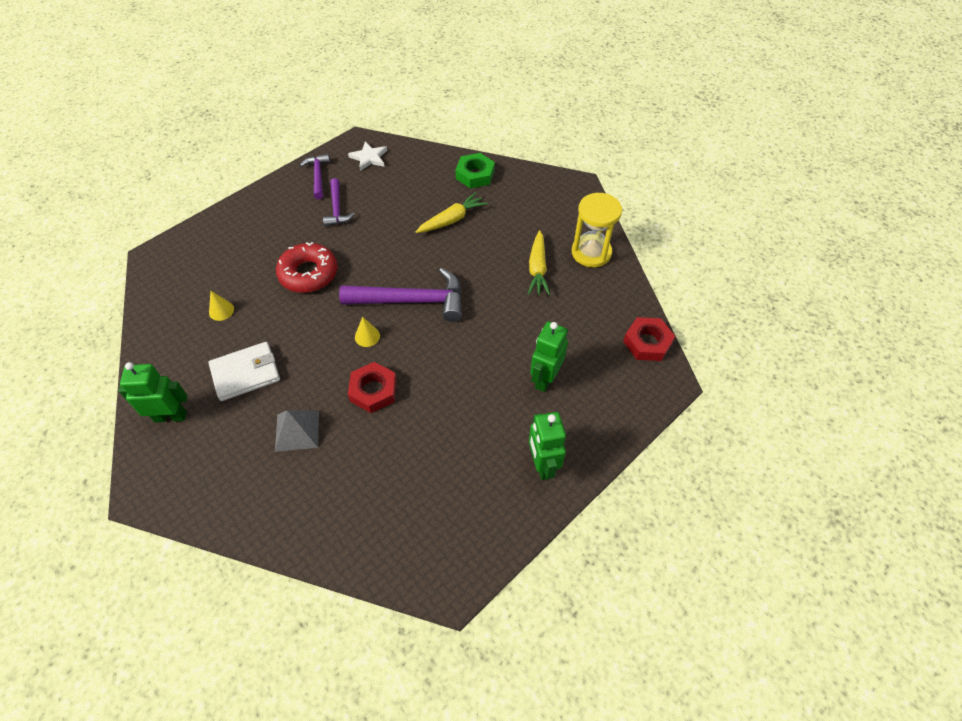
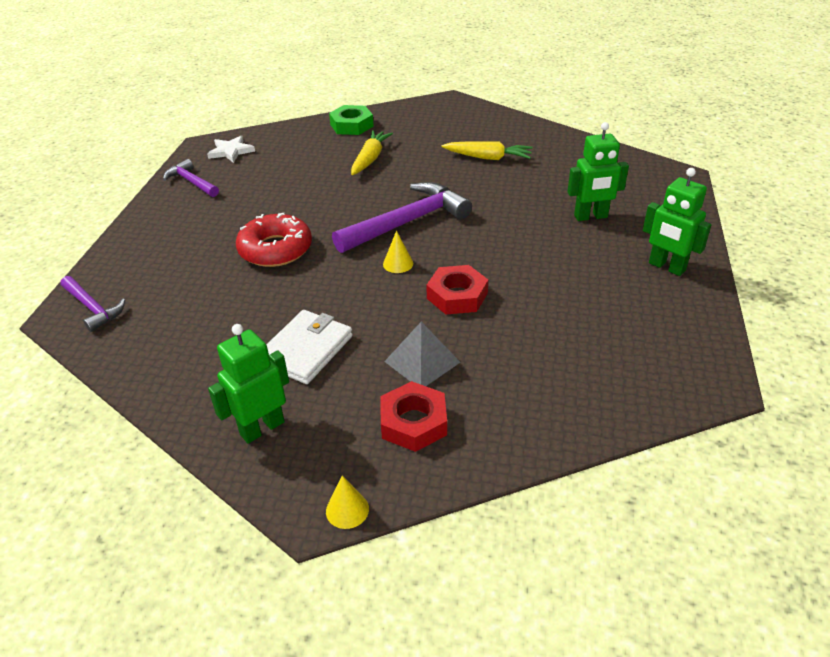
camera: 35 degrees left, 15 degrees down
yellow cone [209,291,234,321] -> yellow cone moved to [326,475,369,529]
purple hammer [323,178,355,226] -> purple hammer moved to [60,276,125,332]
yellow carrot [528,230,550,295] -> yellow carrot turned 45 degrees counterclockwise [442,141,532,160]
green robot [530,321,568,392] -> green robot turned 90 degrees counterclockwise [567,122,629,221]
yellow hourglass [572,193,622,267] -> none
red nut [623,317,675,361] -> red nut moved to [380,381,447,452]

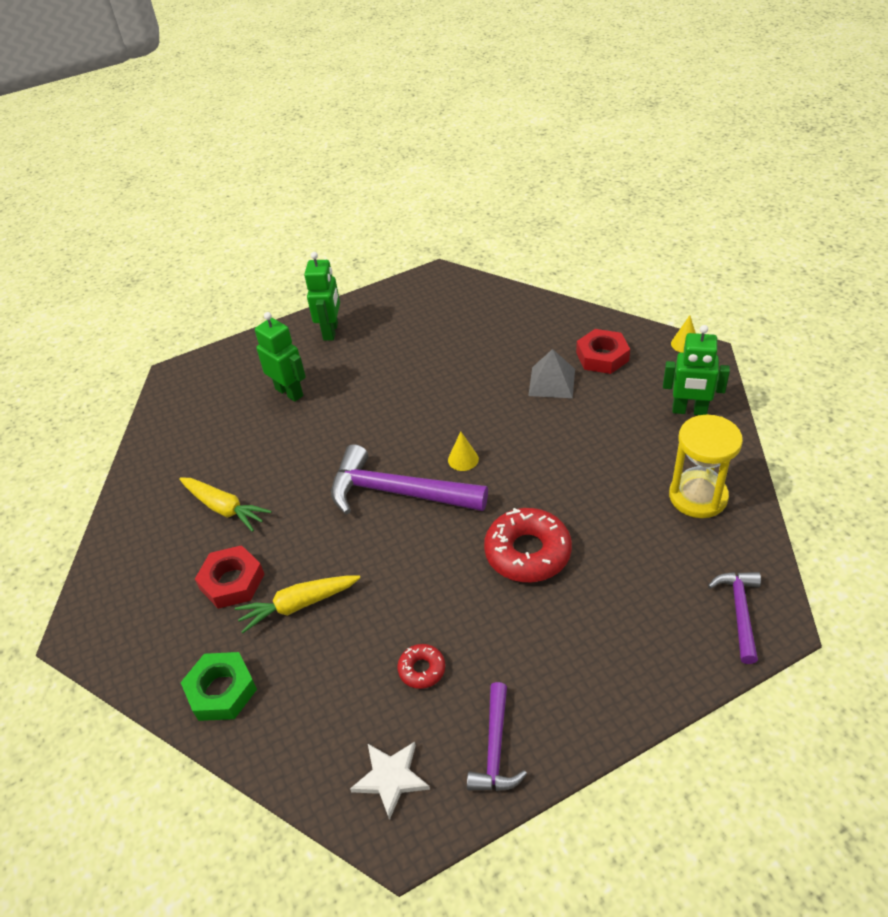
camera: 125 degrees left, 5 degrees up
white wallet [266,310,353,384] -> none
red nut [426,265,488,315] -> red nut moved to [195,545,264,609]
yellow carrot [442,141,532,160] -> yellow carrot turned 150 degrees clockwise [179,477,272,532]
none -> red donut [397,644,445,689]
none -> yellow hourglass [669,415,743,518]

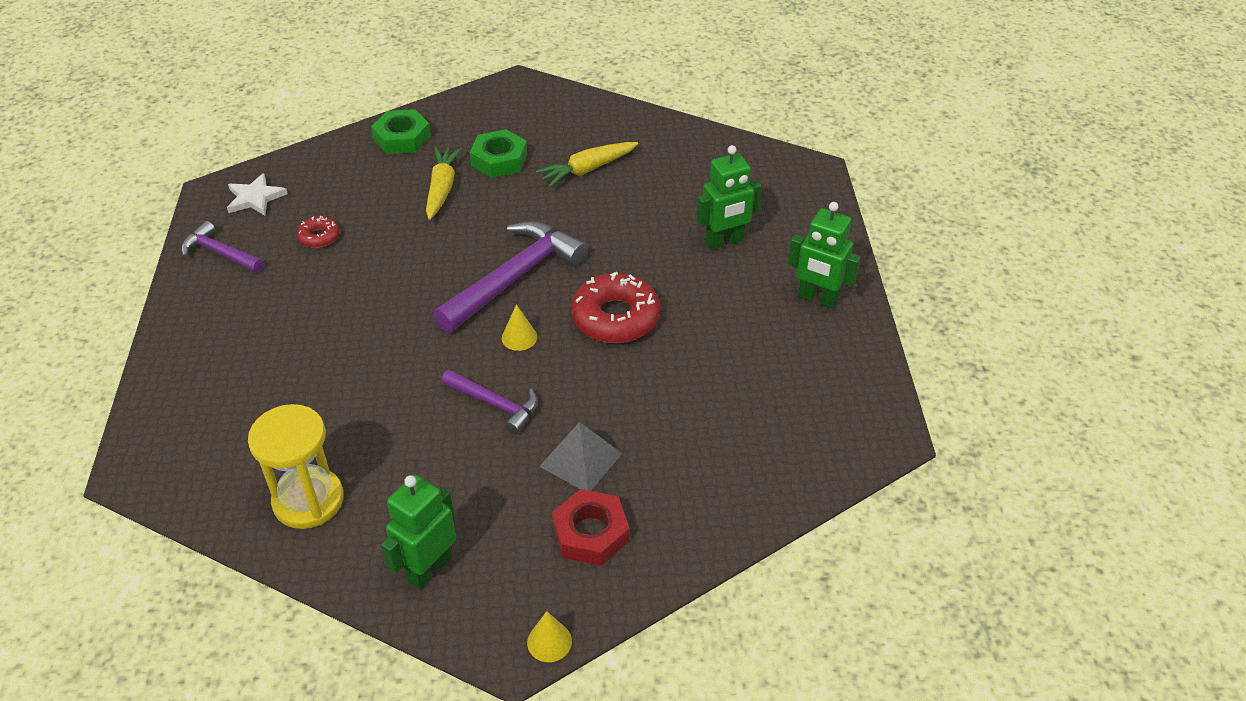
camera: 110 degrees right, 0 degrees up
red nut [195,545,264,609] -> green nut [470,129,528,178]
red donut [484,508,572,582] -> red donut moved to [571,272,661,343]
purple hammer [708,572,761,664] -> purple hammer moved to [441,370,538,434]

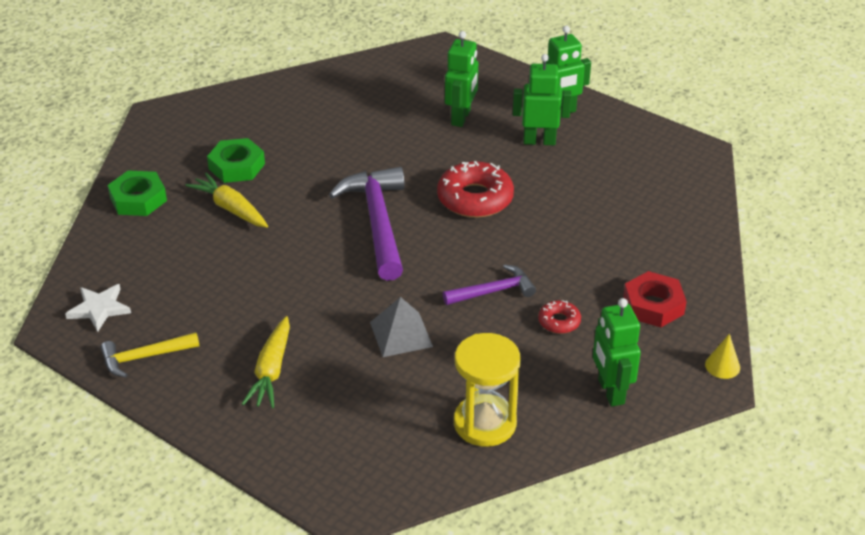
camera: 50 degrees left, 5 degrees down
purple hammer [181,221,264,273] -> yellow hammer [100,332,199,378]
red donut [297,216,340,248] -> red donut moved to [538,300,581,334]
yellow cone [502,304,537,351] -> none
yellow carrot [536,142,638,187] -> yellow carrot moved to [242,316,290,408]
grey pyramid [539,422,622,491] -> grey pyramid moved to [370,297,433,357]
none -> green robot [513,54,572,145]

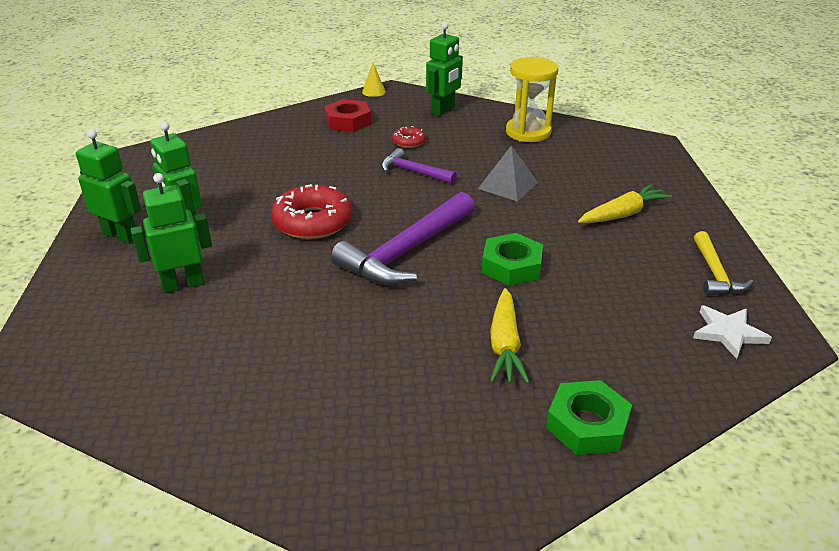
camera: 130 degrees left, 5 degrees down
yellow hammer [100,332,199,378] -> yellow hammer turned 60 degrees clockwise [694,231,753,295]
green nut [207,138,265,183] -> green nut moved to [482,233,543,286]

